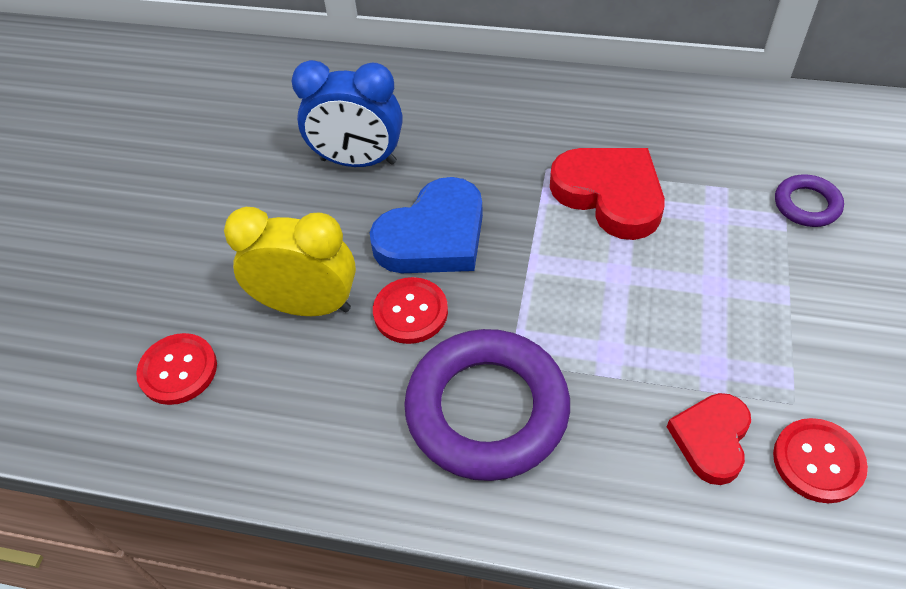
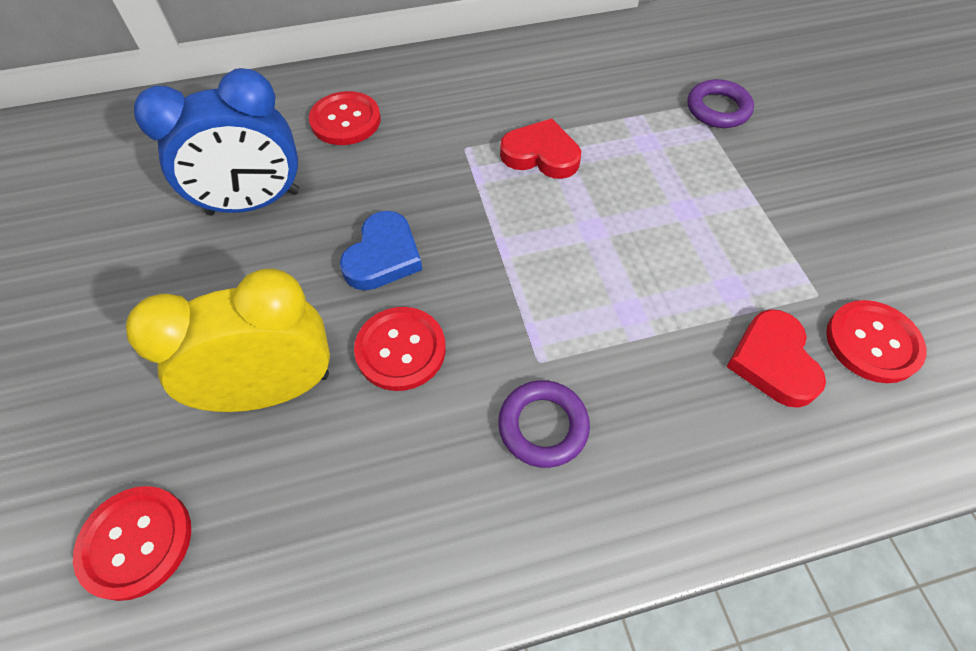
camera: 30 degrees left, 5 degrees up
blue heart [370,177,483,273] -> blue heart [340,211,422,290], size x0.62
purple ring [404,329,570,481] -> purple ring [498,380,590,468], size x0.47
red heart [550,148,665,240] -> red heart [500,119,581,179], size x0.62
none -> red button [309,91,381,145]

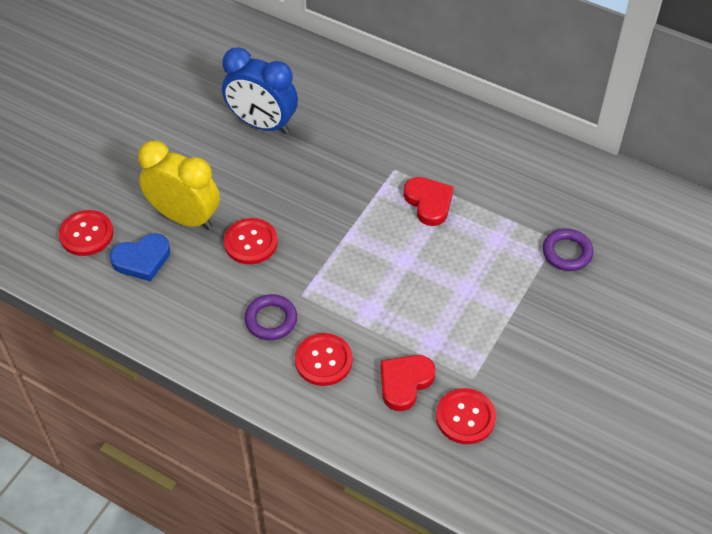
camera: 45 degrees right, 5 degrees down
red button [309,91,381,145] -> red button moved to [295,333,353,386]
blue heart [340,211,422,290] -> blue heart moved to [110,233,170,282]

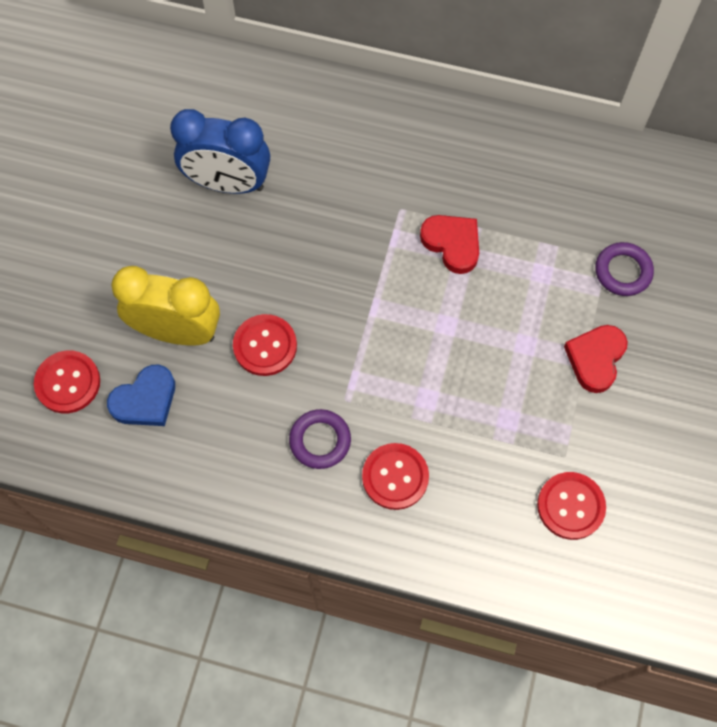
camera: 15 degrees left, 15 degrees up
red heart [381,355,435,411] -> red heart moved to [564,325,628,393]

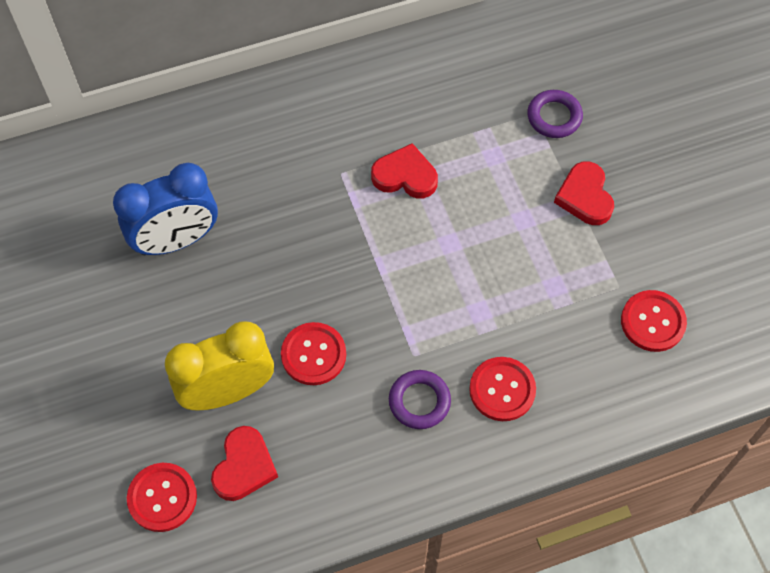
camera: 35 degrees left, 5 degrees down
blue heart [107,365,175,426] -> red heart [211,426,278,501]

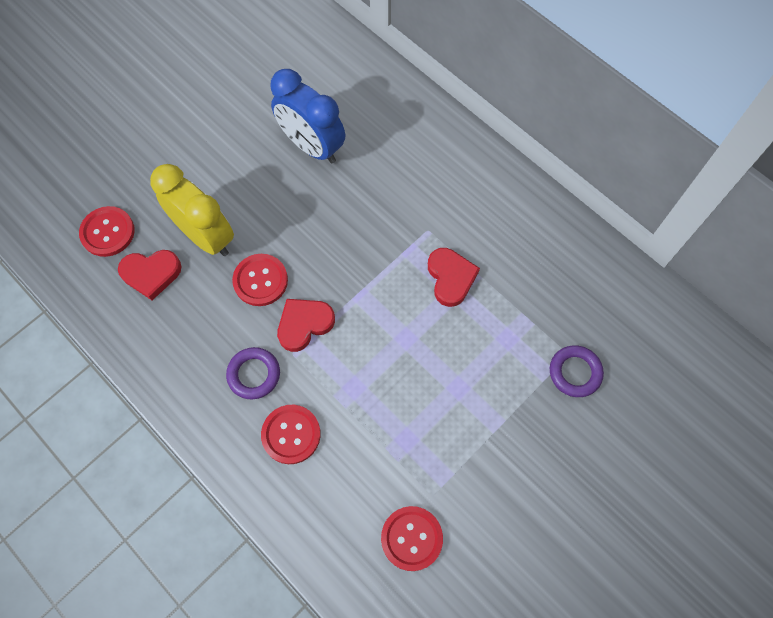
camera: 65 degrees right, 5 degrees up
red heart [554,161,614,225] -> red heart moved to [277,299,335,352]

